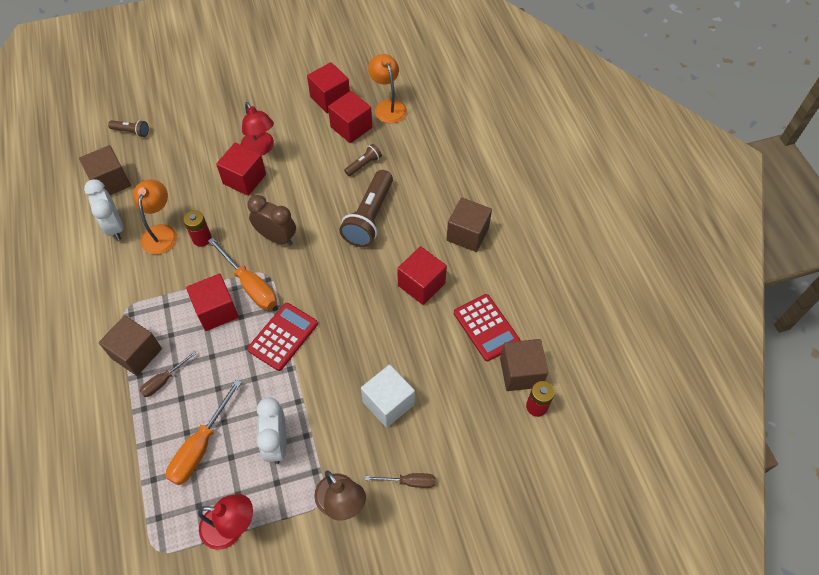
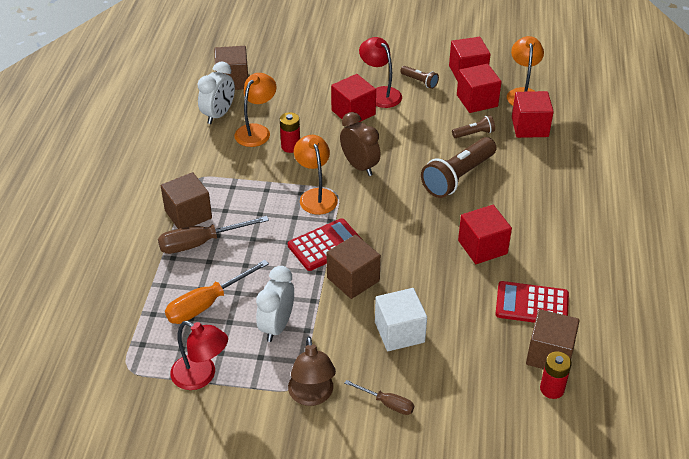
camera: 25 degrees right, 15 degrees down
white clock [84,179,123,240] -> white clock turned 150 degrees counterclockwise [197,62,235,124]
brown flashlight [108,120,149,137] -> brown flashlight moved to [400,66,439,89]
brown screwdriver [140,351,197,397] -> brown screwdriver [158,216,269,254], size x1.72
red cube [186,274,239,331] -> red cube moved to [512,91,554,138]
orange screwdriver [208,237,277,310] -> orange lamp [294,135,338,215]
red lamp [241,102,274,155] -> red lamp turned 150 degrees clockwise [359,37,402,108]
brown cube [446,197,492,252] -> brown cube moved to [327,235,381,299]
red calculator [454,294,521,361] -> red calculator turned 105 degrees clockwise [495,281,569,323]

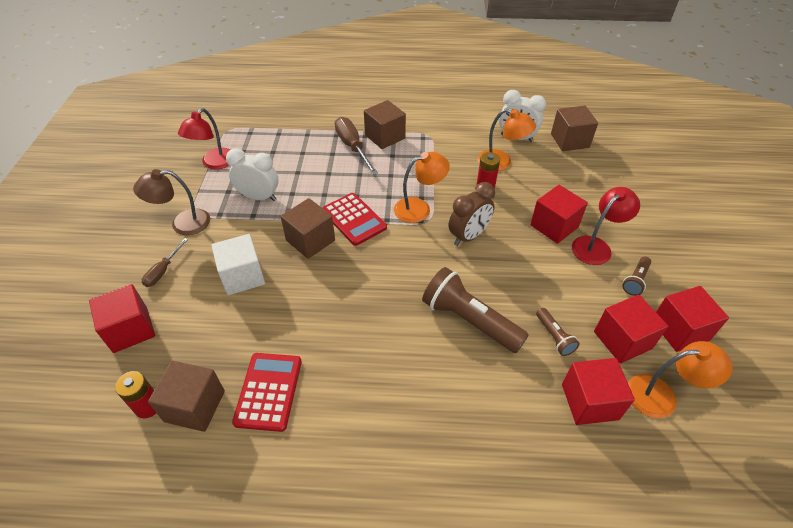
camera: 85 degrees right, 5 degrees up
orange screwdriver [165,260,269,324] -> none
red cube [458,205,512,264] -> red cube moved to [89,284,155,353]

